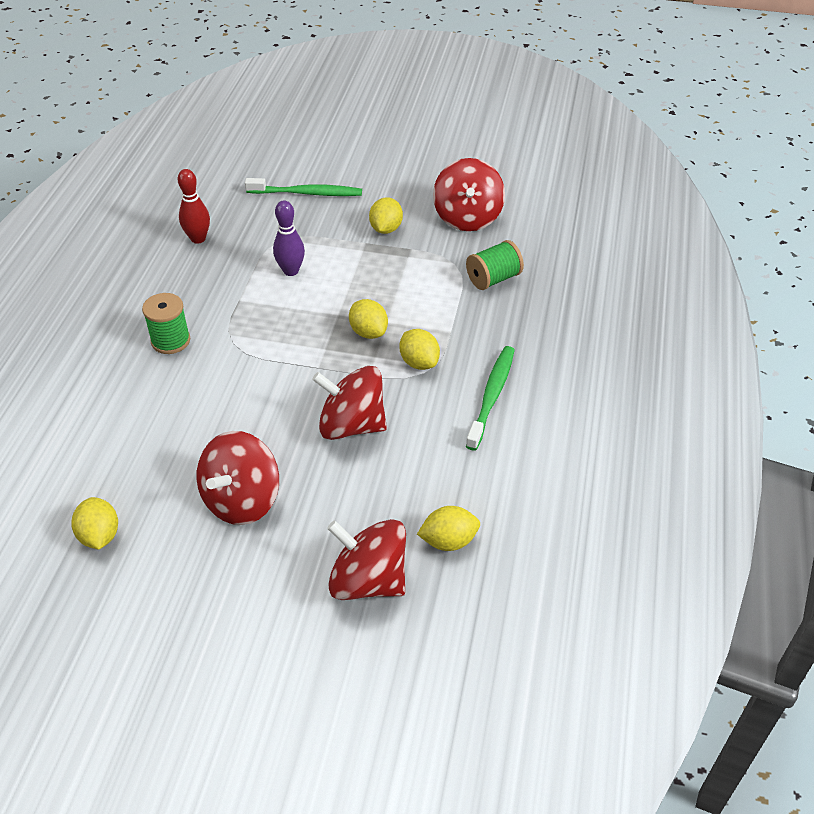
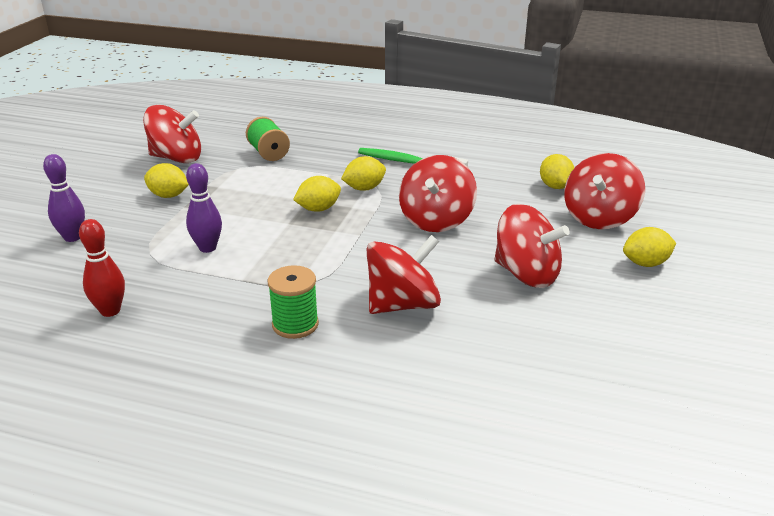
camera: 85 degrees left, 15 degrees down
yellow lemon [71,497,118,549] -> yellow lemon moved to [623,227,676,267]
green toothbrush [245,178,362,196] -> purple bowling pin [43,154,85,242]
none -> red spinning top [367,235,441,314]

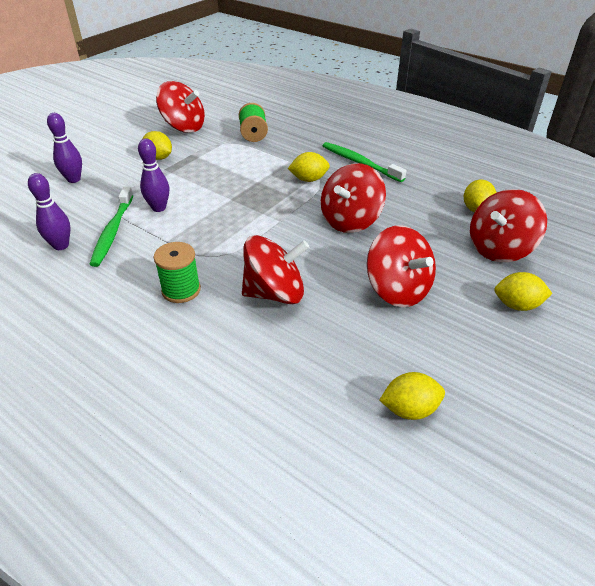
camera: 20 degrees right, 10 degrees up
red bowling pin [79,219,125,317] -> purple bowling pin [28,173,71,250]
yellow lemon [293,176,341,212] -> yellow lemon moved to [379,372,445,420]
none -> green toothbrush [89,186,133,267]

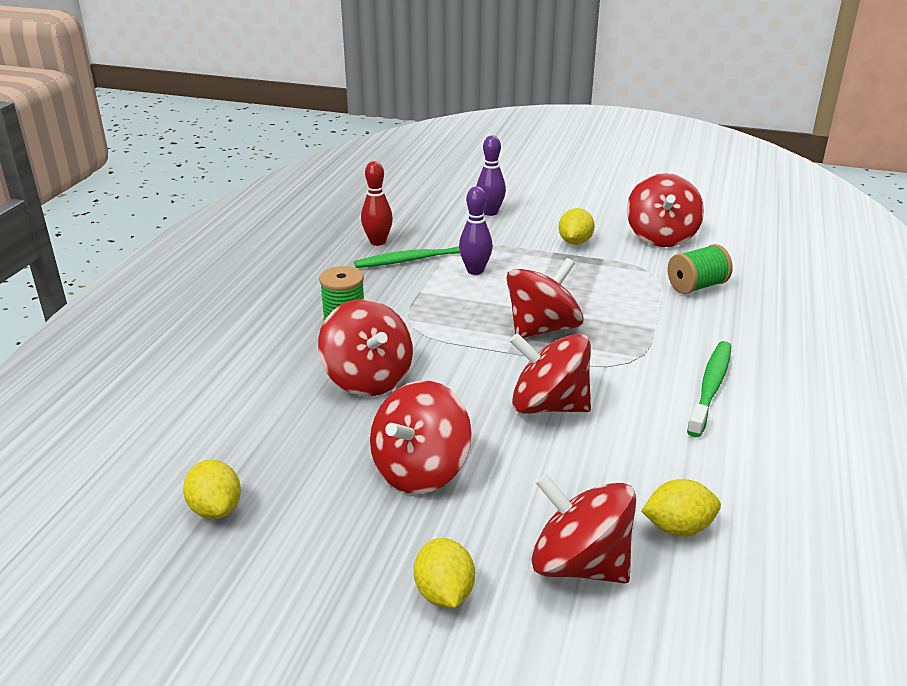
camera: 70 degrees right, 10 degrees down
purple bowling pin [28,173,71,250] -> red bowling pin [361,161,393,246]
yellow lemon [288,152,330,182] -> none
none -> red spinning top [507,258,584,338]

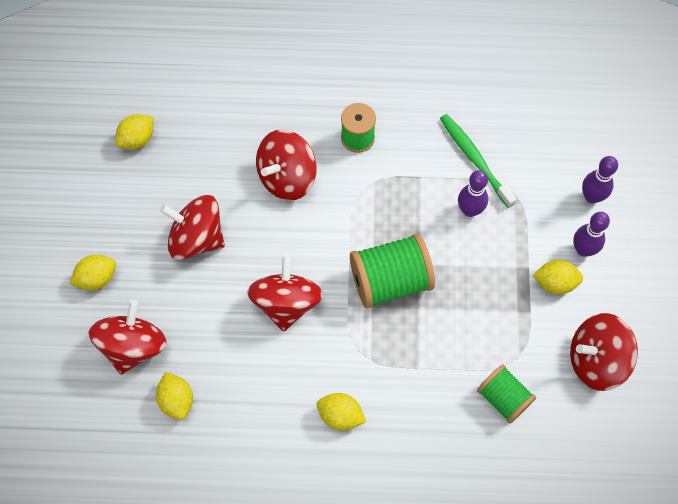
camera: 75 degrees right, 35 degrees up
red bowling pin [361,161,393,246] -> none
red spinning top [507,258,584,338] -> green spool [350,233,435,308]
green toothbrush [687,341,731,437] -> yellow lemon [317,393,366,430]
none -> purple bowling pin [573,212,610,257]

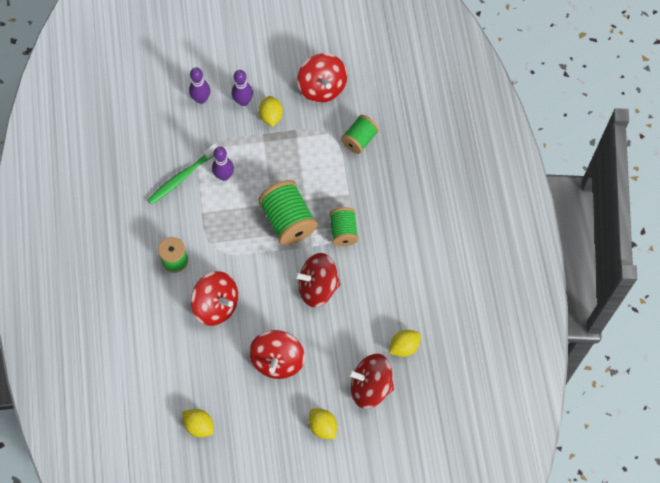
camera: 100 degrees left, 0 degrees up
yellow lemon [317,393,366,430] -> none
none -> green spool [330,207,358,246]

